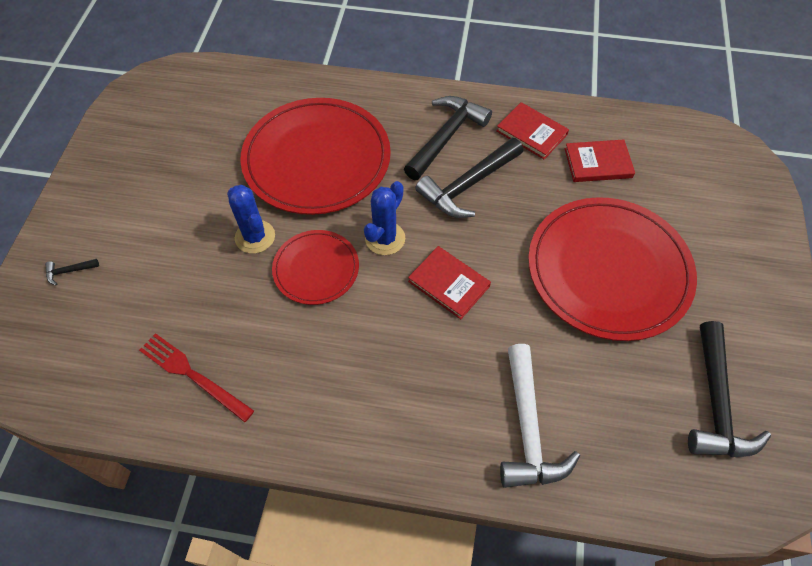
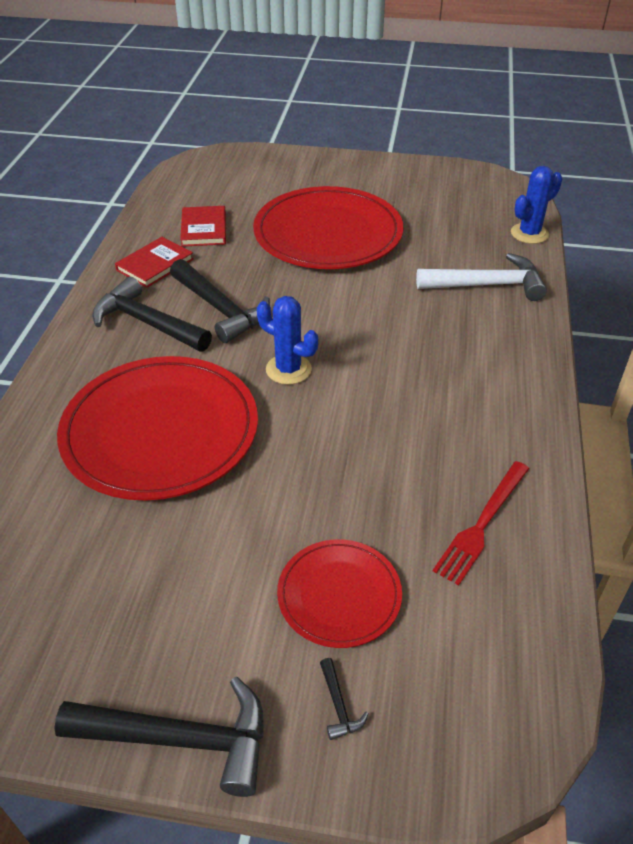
camera: 90 degrees left, 15 degrees down
blue cactus [227,185,275,254] -> blue cactus moved to [511,166,562,244]
red plate [272,230,359,305] -> red plate moved to [277,539,402,648]
red book [408,246,491,319] -> none
black hammer [688,321,771,457] -> black hammer moved to [55,677,264,797]

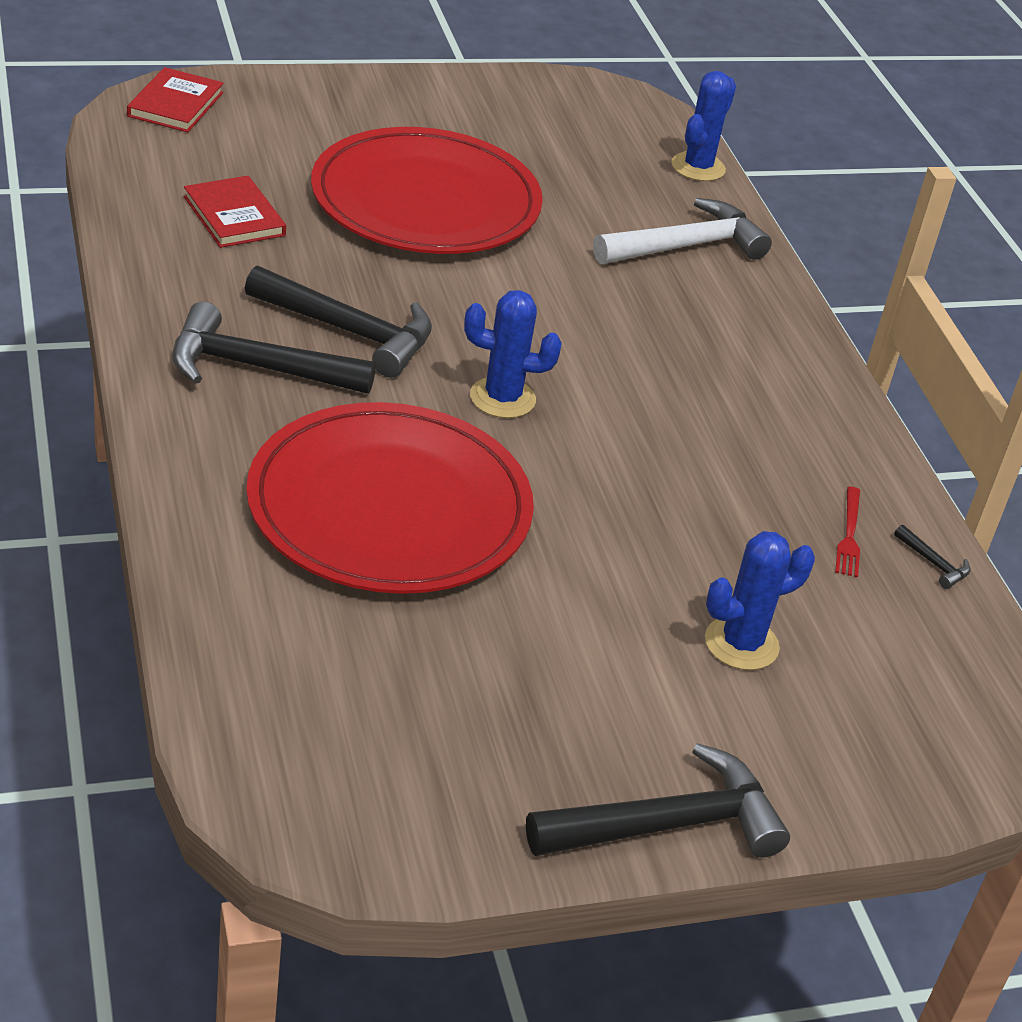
camera: 30 degrees left, 5 degrees down
red book [115,237,194,288] -> red book moved to [127,67,224,132]
red plate [277,539,402,648] -> blue cactus [705,531,815,670]
black hammer [320,658,369,740] -> black hammer moved to [894,525,970,589]
red fork [433,461,529,585] -> red fork [835,487,860,577], size x0.62

